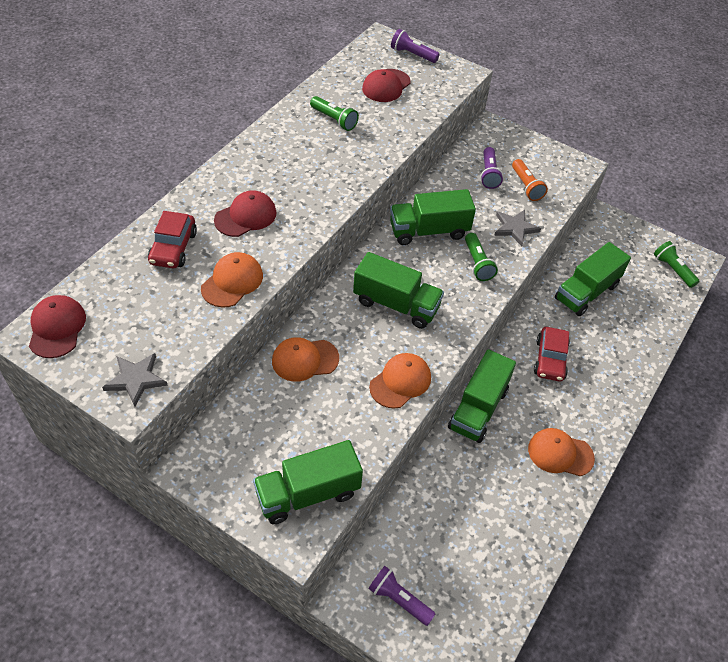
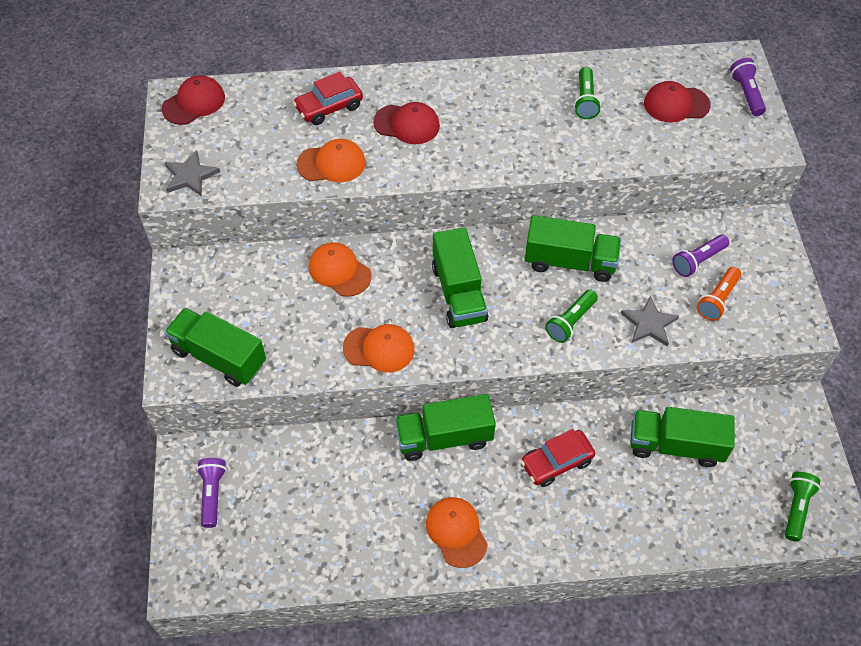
camera: 55 degrees right, 5 degrees up
green truck [390,189,476,245] -> green truck turned 150 degrees clockwise [525,215,621,282]

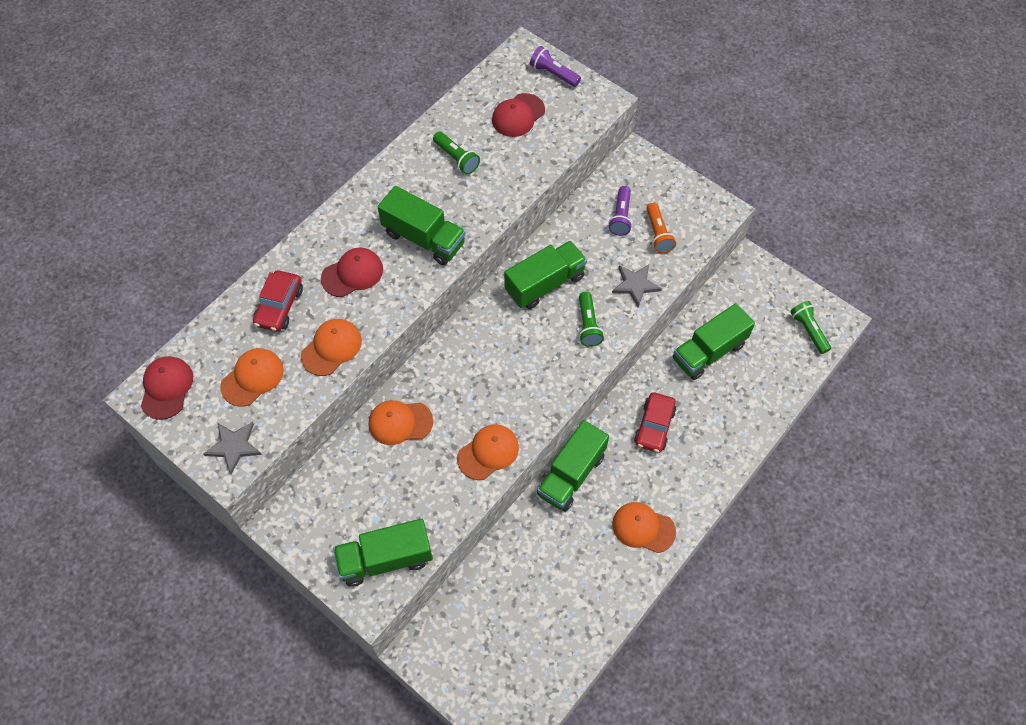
camera: 45 degrees left, 5 degrees up
purple flashlight [197,458,226,528] -> none
green truck [432,227,488,328] -> green truck moved to [378,186,466,265]
none -> orange cap [220,348,284,407]

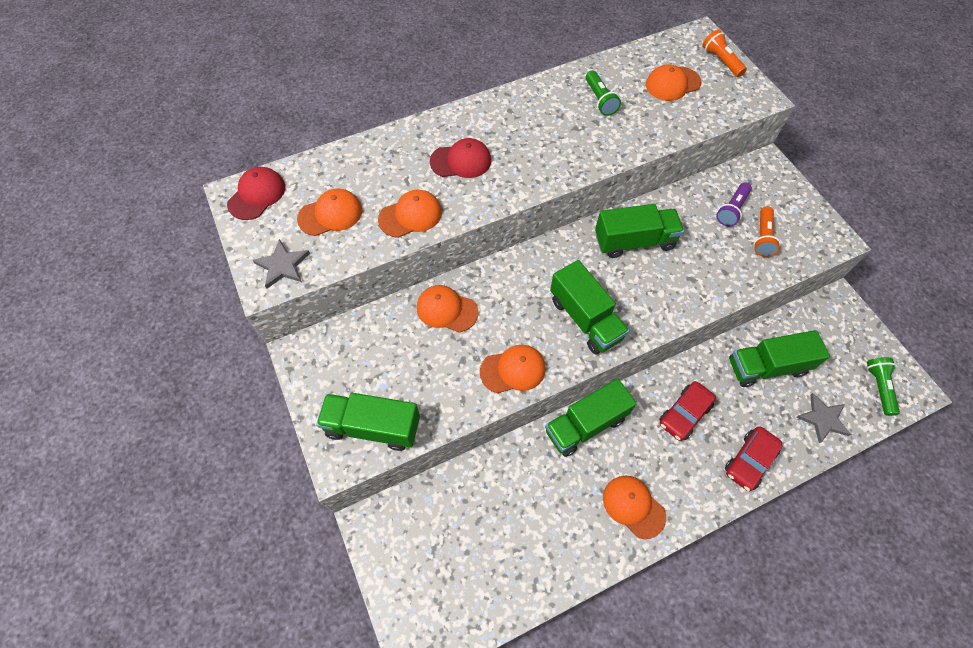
camera: 25 degrees right, 0 degrees up
red car [253,270,303,332] -> red car moved to [725,426,782,491]
green truck [378,186,466,265] -> green truck moved to [550,260,629,354]
red cap [492,93,545,137] -> orange cap [646,64,701,101]
purple flashlight [530,46,581,87] -> orange flashlight [703,29,747,77]
green flashlight [579,292,604,347] -> none
grey star [612,265,662,307] -> grey star moved to [796,393,851,443]

